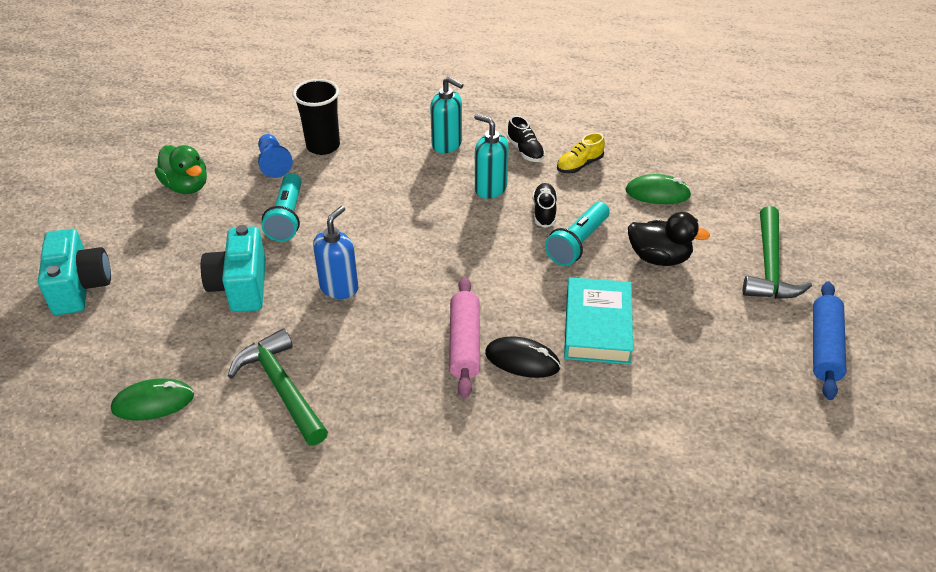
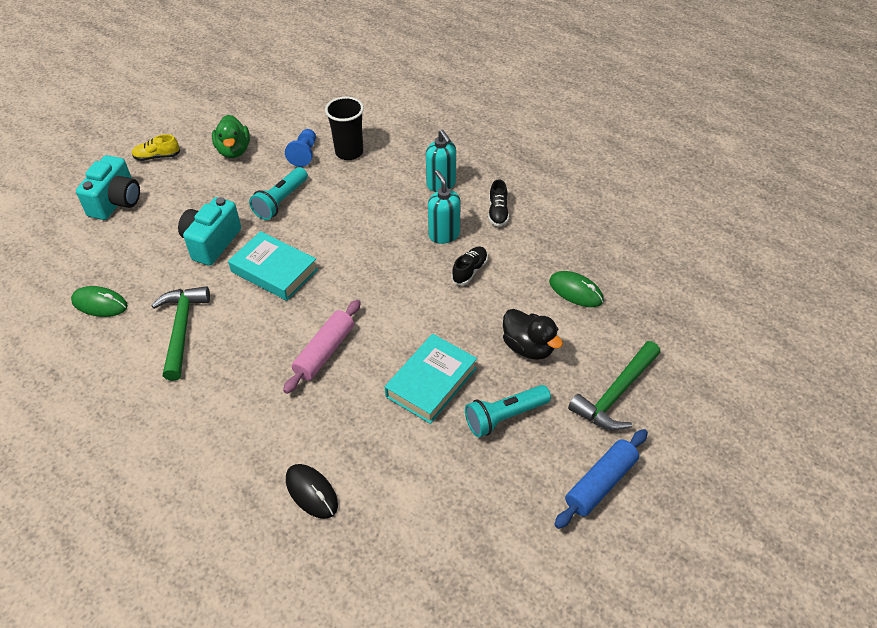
camera: 30 degrees right, 5 degrees up
blue soap dispenser [313,206,359,299] -> turquoise book [228,231,318,301]
black mouse [485,336,561,378] -> black mouse moved to [286,464,338,519]
turquoise flashlight [545,202,610,266] -> turquoise flashlight moved to [465,385,551,437]
yellow shoe [557,133,605,173] -> yellow shoe moved to [132,134,180,161]

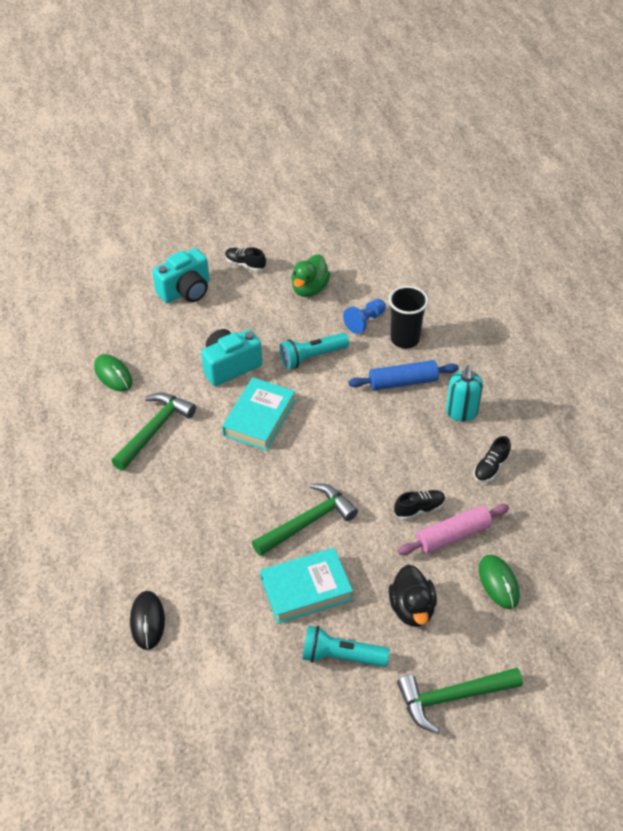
camera: 35 degrees right, 0 degrees up
yellow shoe [132,134,180,161] -> black shoe [225,247,266,271]
turquoise book [228,231,318,301] -> turquoise book turned 45 degrees clockwise [222,377,295,451]
pink rolling pin [283,300,361,394] -> pink rolling pin moved to [398,504,509,555]
turquoise soap dispenser [428,170,460,244] -> none
blue rolling pin [554,429,648,529] -> blue rolling pin moved to [348,360,459,391]
none -> green hammer [252,483,358,556]

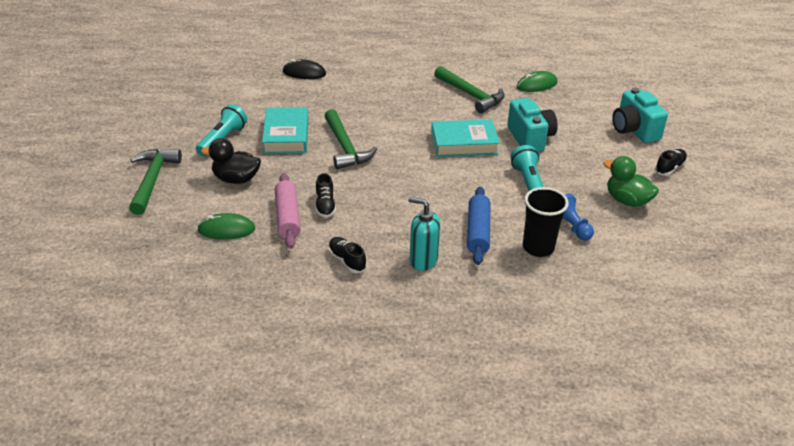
camera: 105 degrees right, 10 degrees down
turquoise book [222,377,295,451] -> turquoise book turned 45 degrees counterclockwise [431,119,500,157]

